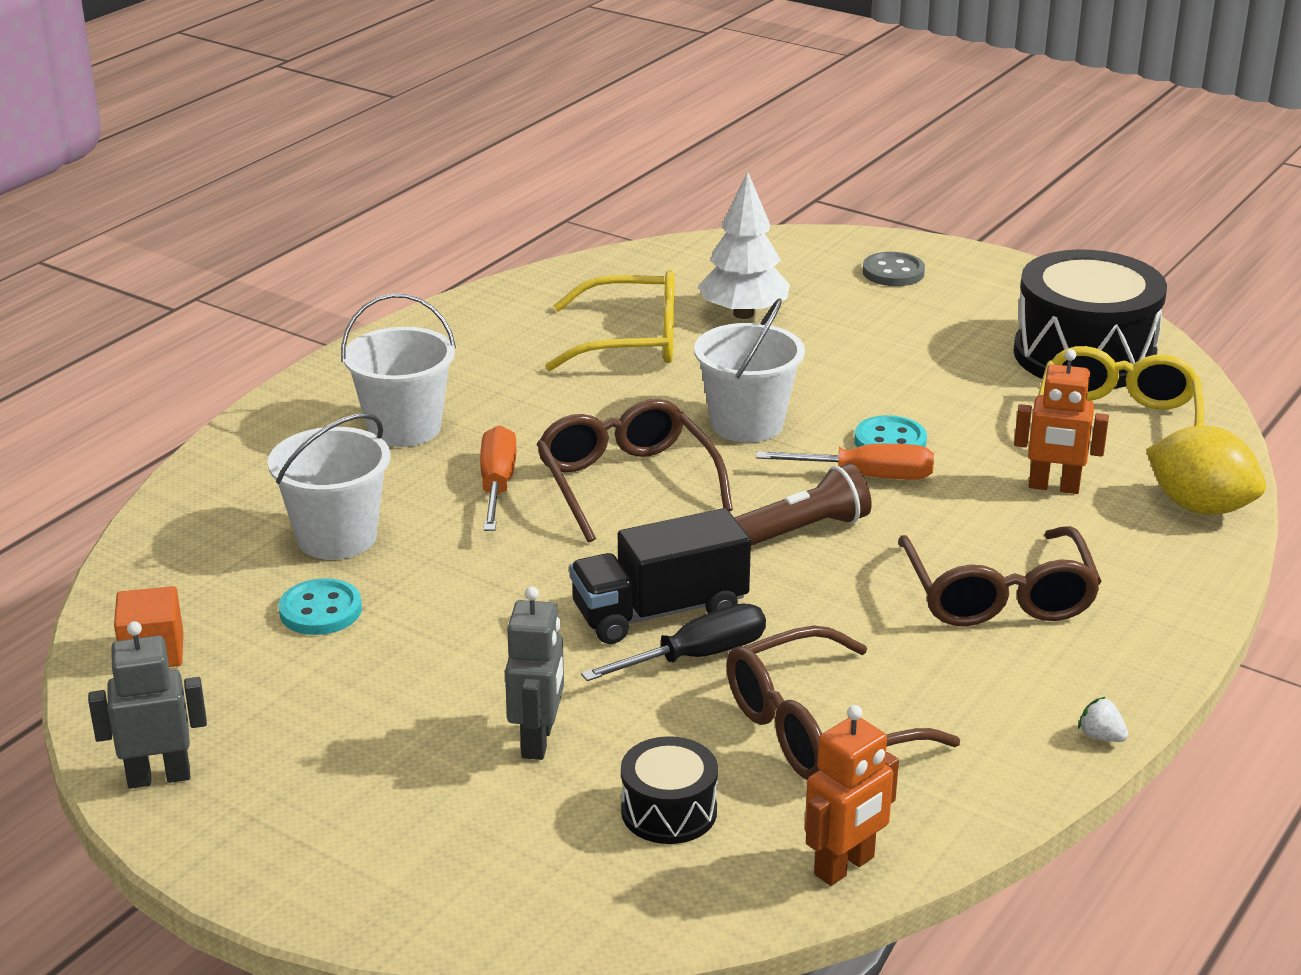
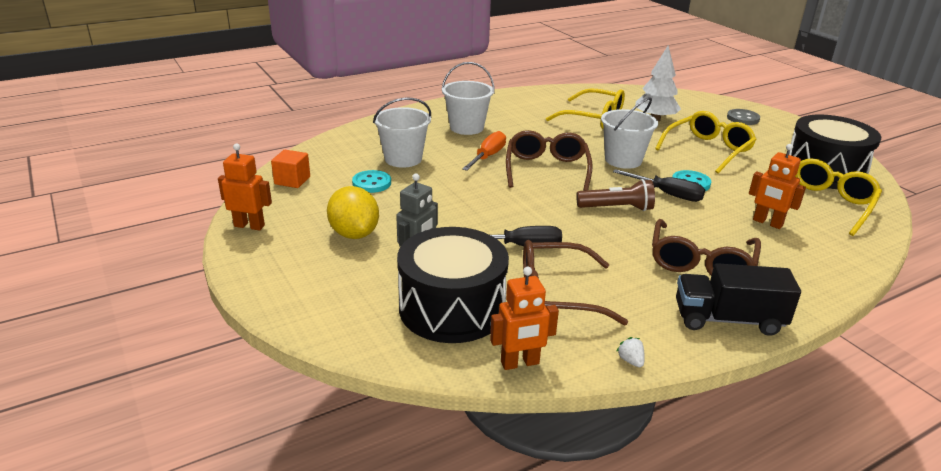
camera: 25 degrees right, 0 degrees up
grey robot [88,621,207,789] -> orange robot [218,144,272,230]
black truck [569,508,751,644] -> black truck moved to [676,263,801,336]
black drum [621,736,718,844] -> black drum [397,227,509,343], size x2.05
orange screwdriver [756,444,934,480] -> black screwdriver [613,169,705,202]
white strawberry [1078,697,1128,742] -> white strawberry moved to [616,337,645,367]
yellow lemon [1146,426,1266,515] -> yellow lemon moved to [327,186,379,239]
none -> yellow glasses [655,111,757,173]

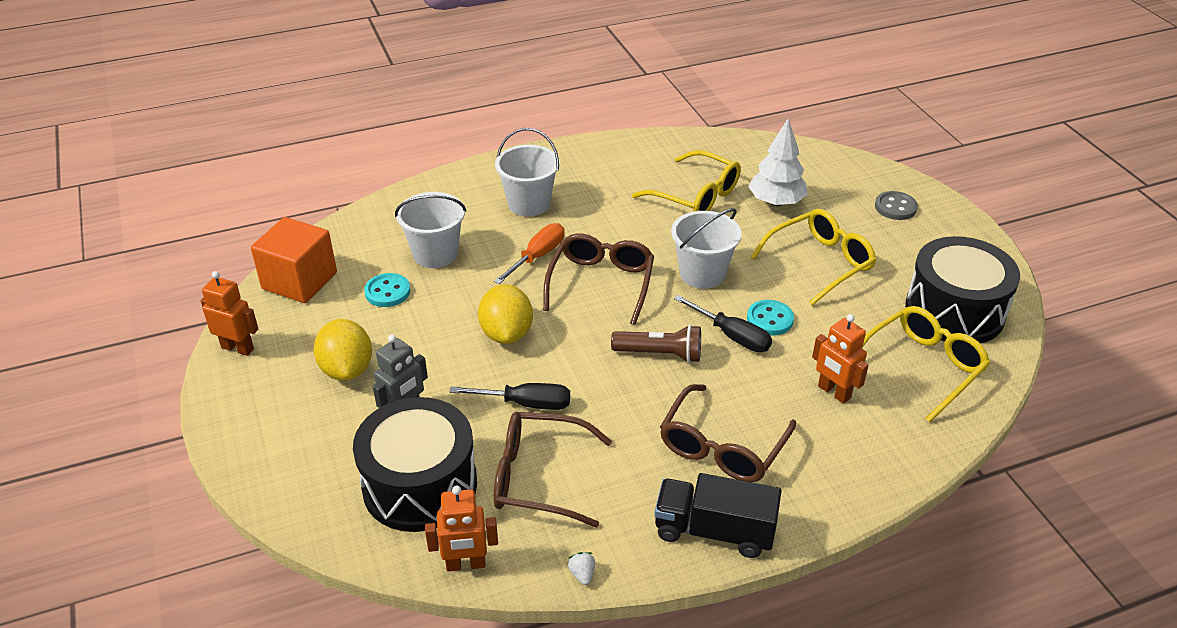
camera: 10 degrees right, 10 degrees up
orange cube [271,150,310,188] -> orange cube [251,217,337,303], size x1.76
none -> yellow lemon [478,284,533,344]

